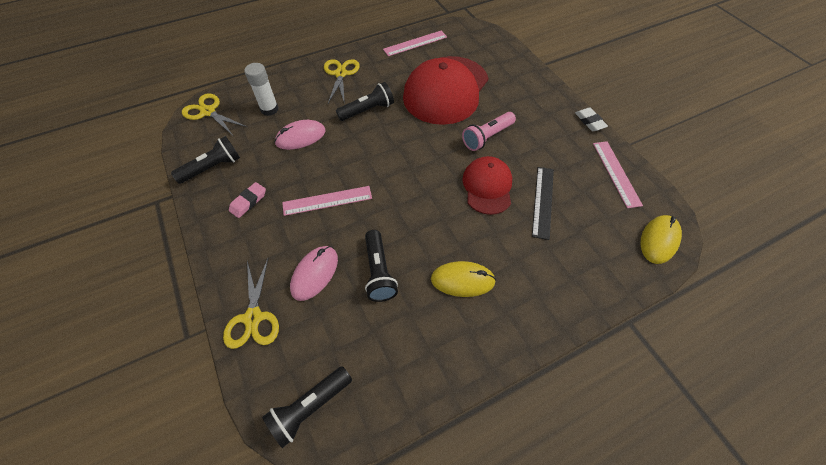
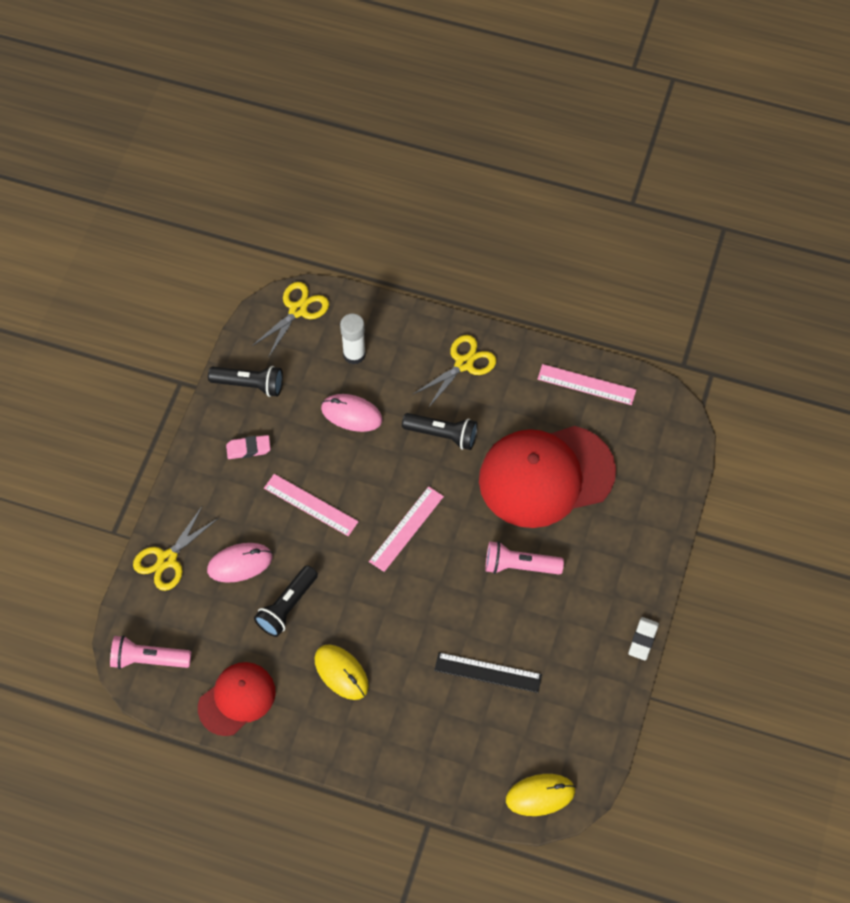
camera: 45 degrees right, 5 degrees up
yellow scissors [182,93,247,135] -> yellow scissors turned 45 degrees clockwise [252,282,329,358]
black flashlight [262,366,352,448] -> pink flashlight [110,635,191,669]
red cap [462,156,512,215] -> red cap moved to [198,662,276,736]
black ruler [532,167,554,240] -> black ruler turned 45 degrees clockwise [434,652,542,693]
pink ruler [593,141,643,208] -> pink ruler moved to [369,486,444,572]

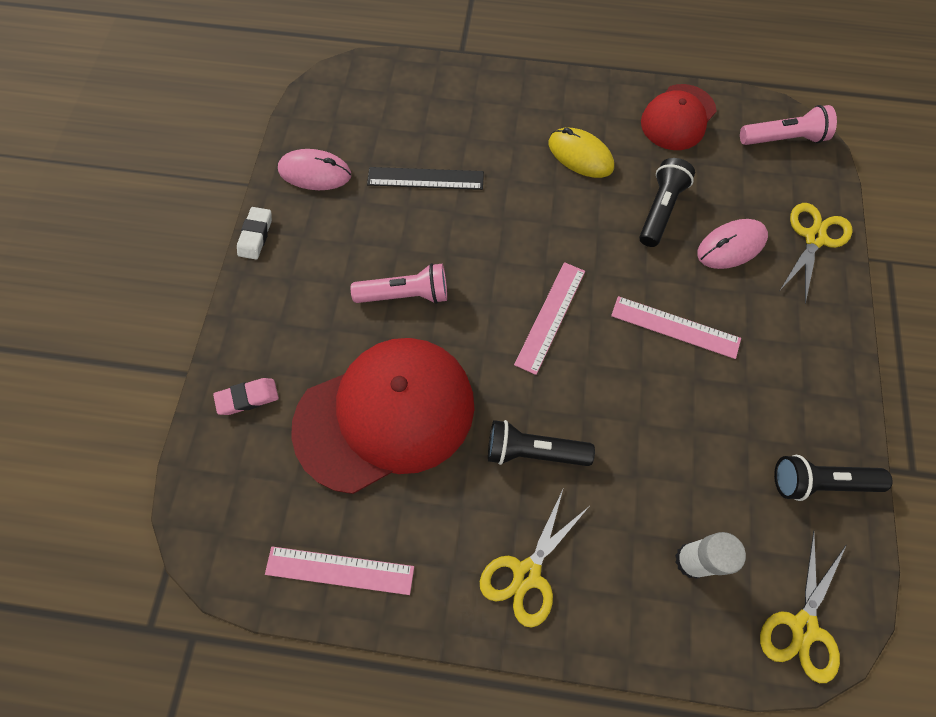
camera: 170 degrees right, 5 degrees up
pink eraser [226,435,271,459] -> pink eraser moved to [213,378,279,415]
pink mouse [321,394,383,432] -> pink mouse moved to [278,149,351,190]
yellow mouse [506,774,576,816] -> none

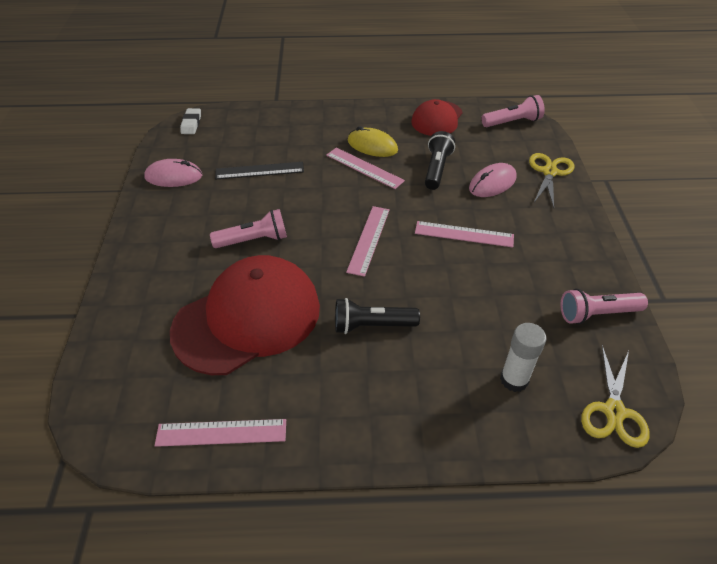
camera: 10 degrees left, 20 degrees down
pink eraser [213,378,279,415] -> none
white eraser [237,207,272,259] -> white eraser moved to [180,108,201,134]
yellow scissors [480,490,589,628] -> none
black flashlight [774,455,893,501] -> pink flashlight [561,289,648,324]
none -> pink ruler [326,147,405,189]

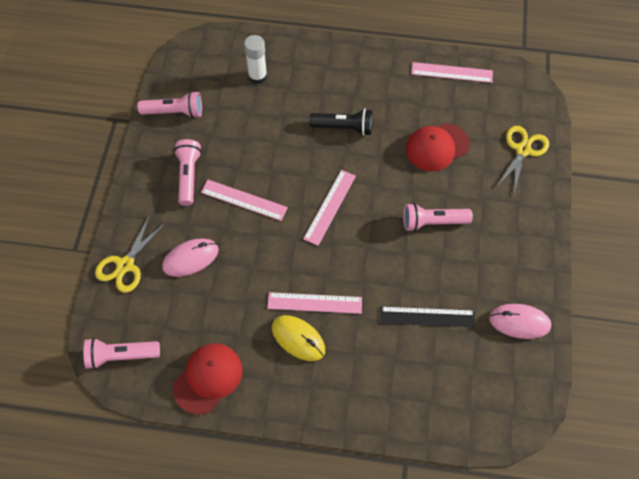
camera: 170 degrees left, 15 degrees up
red cap [170,255,320,375] -> red cap [406,123,470,171], size x0.56
white eraser [180,108,201,134] -> none
pink ruler [326,147,405,189] -> pink ruler turned 45 degrees counterclockwise [267,292,362,314]
black flashlight [425,131,455,190] -> none
yellow scissors [581,345,650,448] -> yellow scissors moved to [496,126,549,193]
none -> pink flashlight [174,139,202,206]

